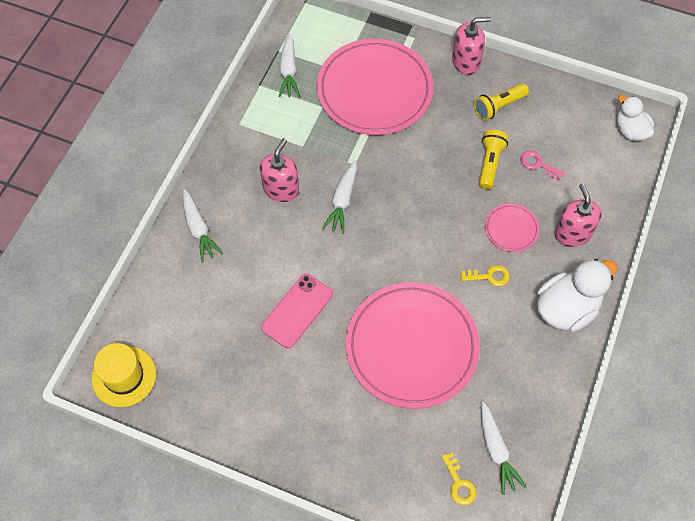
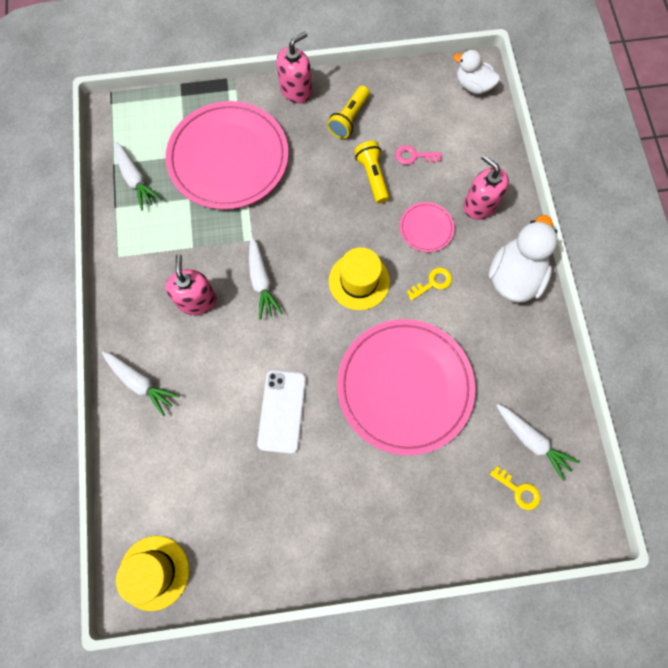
camera: 30 degrees left, 10 degrees up
pink phone [261,274,333,348] -> white phone [257,370,306,454]
none -> yellow hat [329,247,390,310]

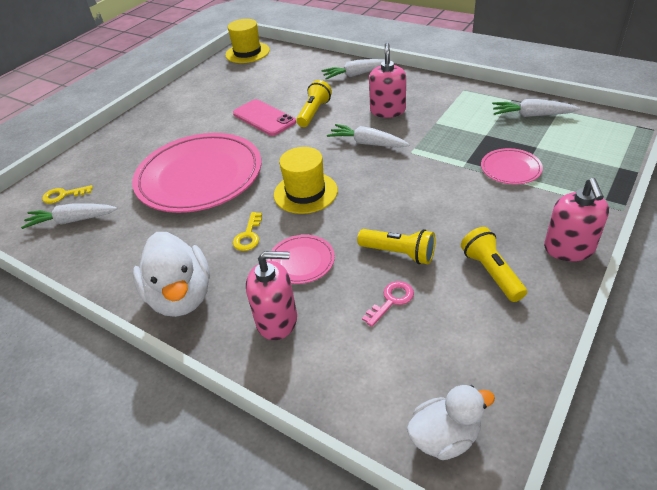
camera: 135 degrees right, 30 degrees down
pink soap dispenser [165,254,217,315] -> pink soap dispenser turned 120 degrees counterclockwise [369,43,406,118]
pink plate [166,101,289,210] -> pink plate [481,148,543,184], size x0.43
white phone [257,370,306,454] -> pink phone [233,99,296,136]
none -> yellow flashlight [296,80,332,127]

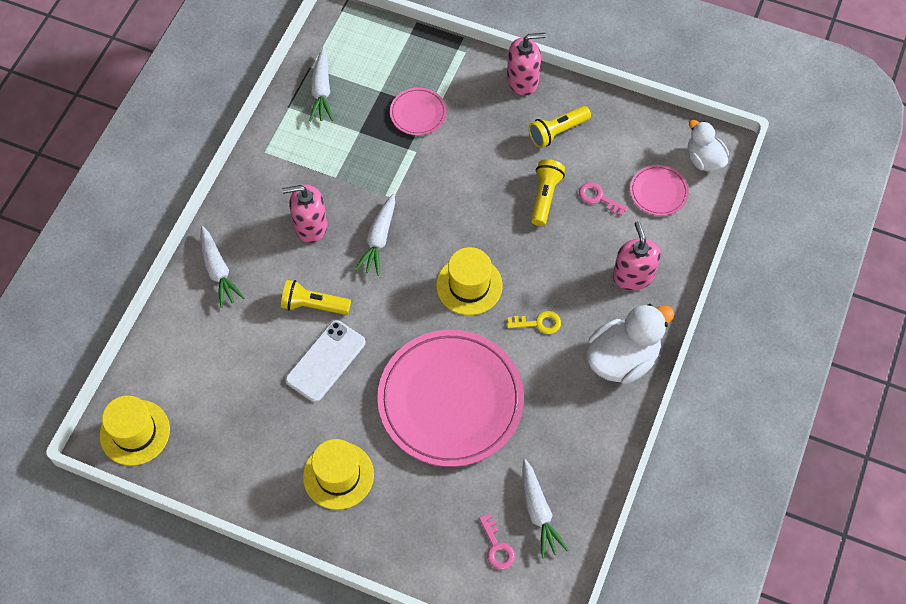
camera: 105 degrees left, 20 degrees up
yellow key [42,185,93,204] -> pink key [479,514,515,570]
pink phone [233,99,296,136] -> white phone [285,320,365,402]
pink plate [268,235,335,284] -> pink plate moved to [630,165,689,216]
none -> yellow hat [303,439,374,510]

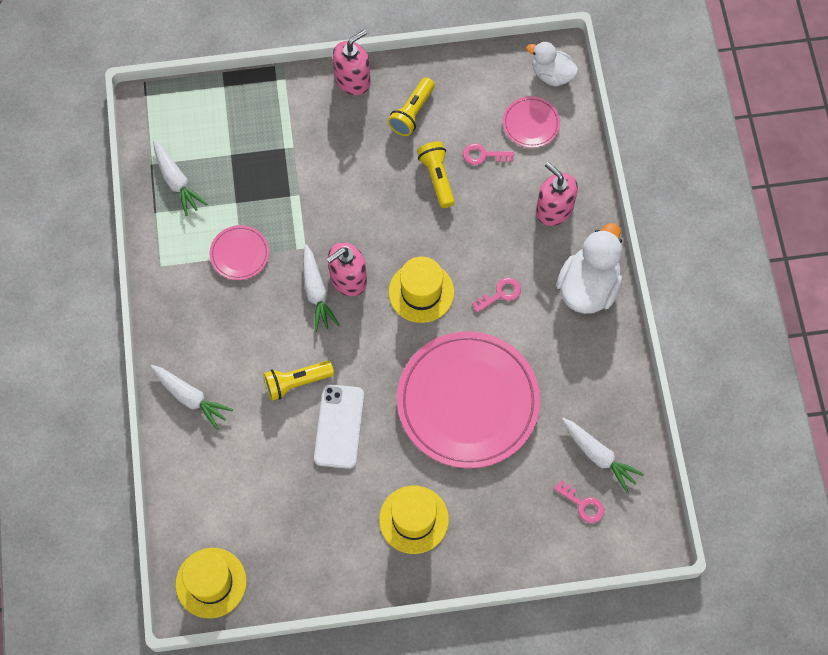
camera: 30 degrees left, 5 degrees up
pink soap dispenser [282,184,327,243] -> pink soap dispenser moved to [327,243,367,296]
pink plate [390,88,447,135] -> pink plate moved to [210,225,269,280]
yellow key [507,311,561,334] -> pink key [472,278,521,313]

